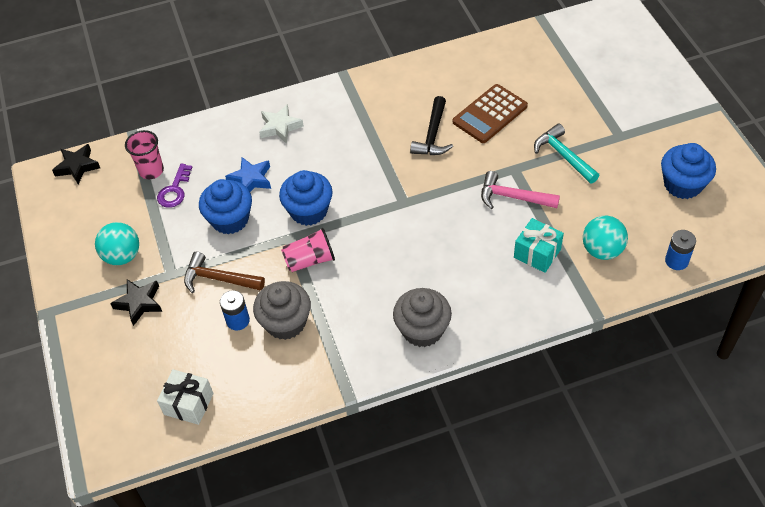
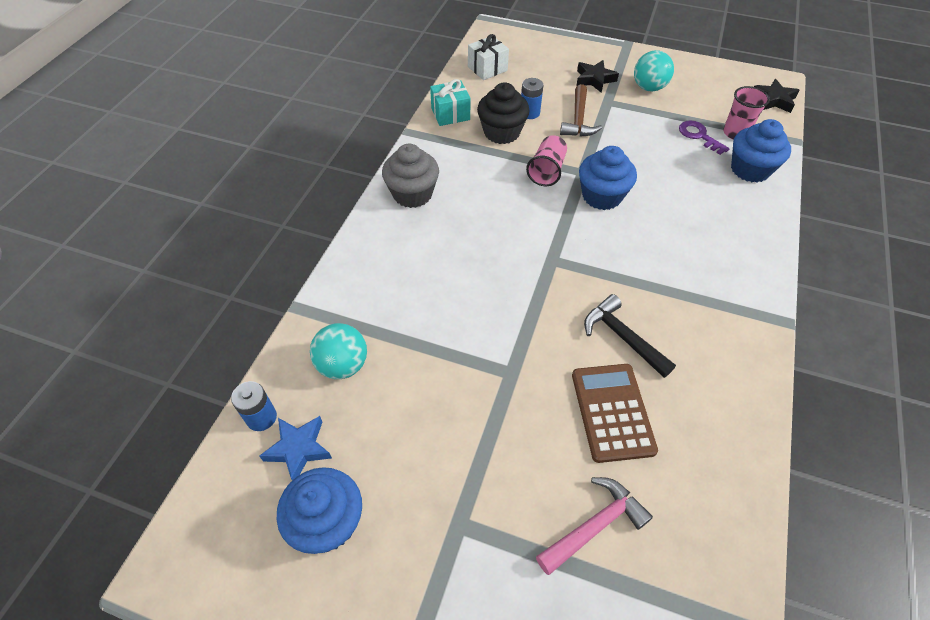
camera: 125 degrees right, 0 degrees up
brown hammer [184,252,265,293] -> brown hammer turned 135 degrees clockwise [560,84,603,137]
blue cupcake [199,179,252,234] -> blue cupcake moved to [731,119,791,182]
blue star [225,157,271,192] -> blue star moved to [259,416,332,481]
grey cupcake [253,281,311,340] -> black cupcake [477,83,530,144]
white star [259,104,304,144] -> none
pink hammer [481,171,560,209] -> pink hammer moved to [536,477,653,575]
turquoise gift [514,218,564,273] -> turquoise gift moved to [430,79,470,126]
turquoise hammer [534,124,600,184] -> none

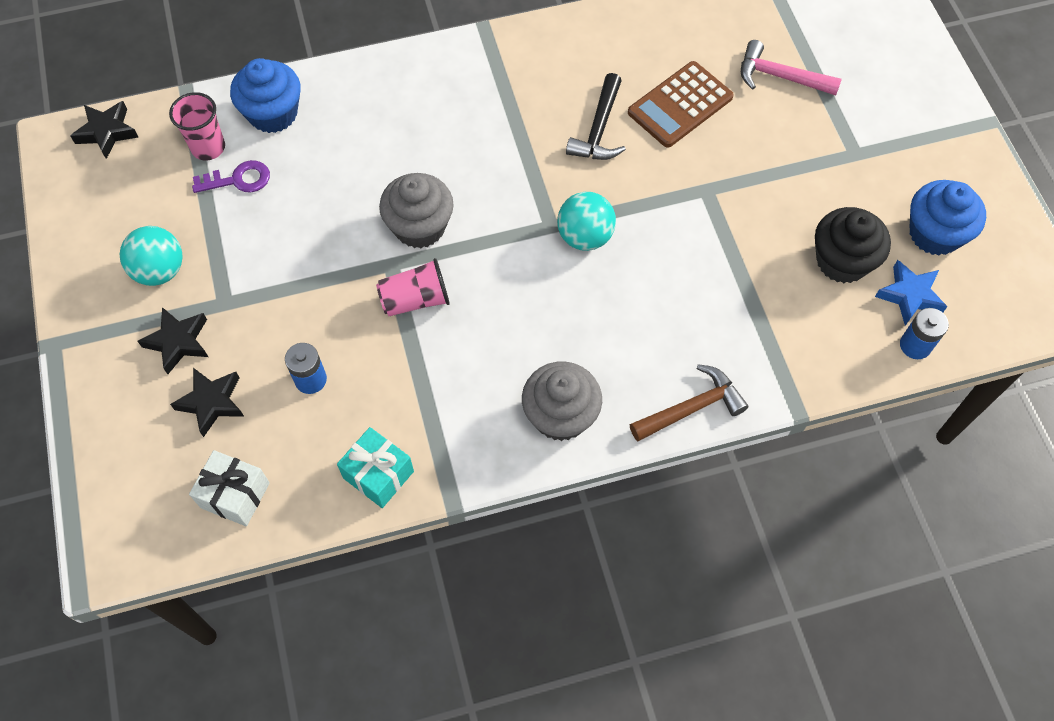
camera: 125 degrees left, 10 degrees up
turquoise ball [310,323,367,379] -> turquoise ball moved to [557,192,616,251]
black cupcake [477,83,530,144] -> black cupcake moved to [815,207,891,283]
brown hammer [560,84,603,137] -> brown hammer moved to [629,364,749,441]
blue cupcake [579,146,637,210] -> grey cupcake [379,173,454,248]
purple key [679,120,730,155] -> purple key turned 120 degrees counterclockwise [192,160,270,193]
none -> black star [170,368,244,437]

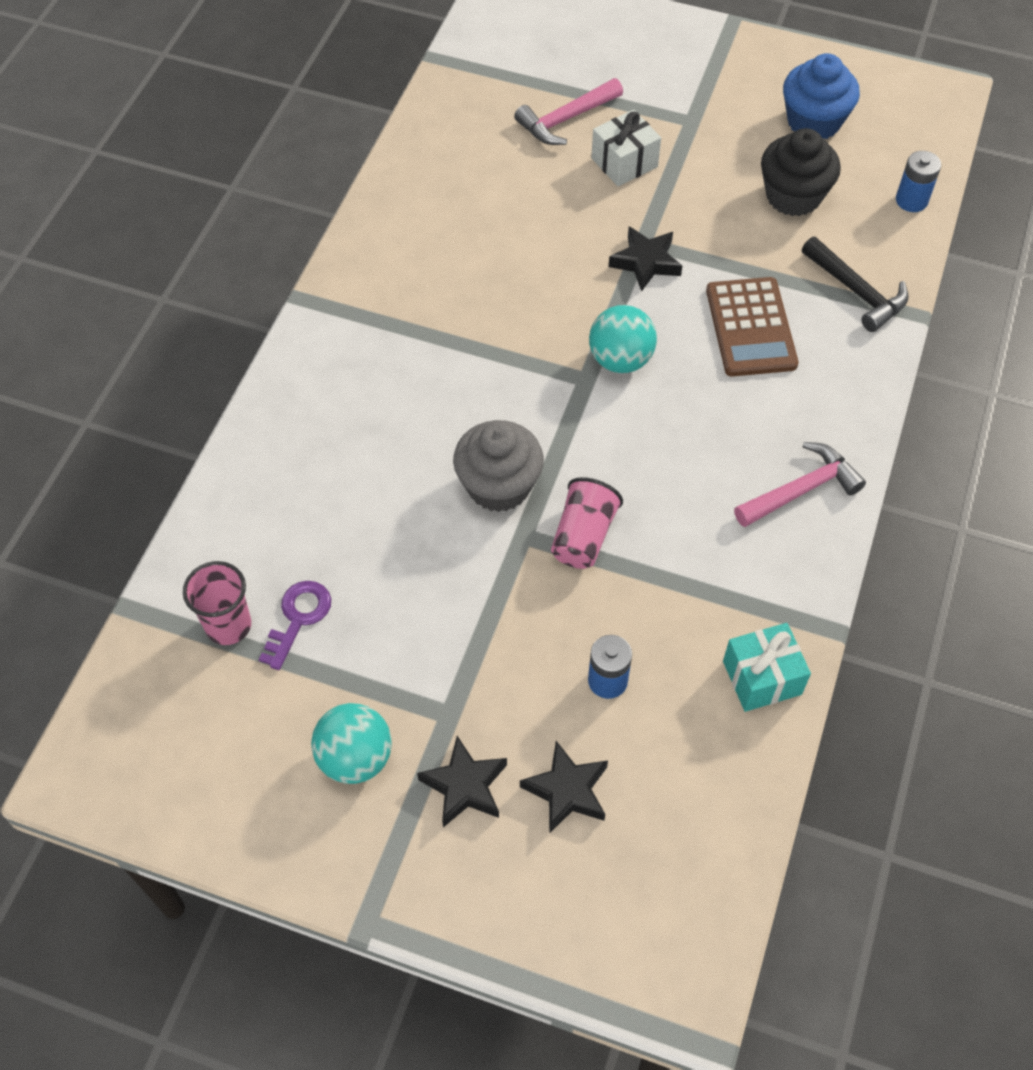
camera: 55 degrees left, 5 degrees down
black star [70,101,138,159] -> black star moved to [609,227,682,292]
white gift [189,450,270,526] -> white gift moved to [591,110,661,186]
blue cupcake [230,58,301,133] -> none
grey cupcake [522,362,602,441] -> pink hammer [734,442,866,527]
black hammer [566,73,626,160] -> black hammer moved to [802,237,908,332]
brown calculator [628,61,734,148] -> brown calculator moved to [706,277,799,377]
brown hammer [629,364,749,441] -> none
blue star [875,260,947,326] -> none

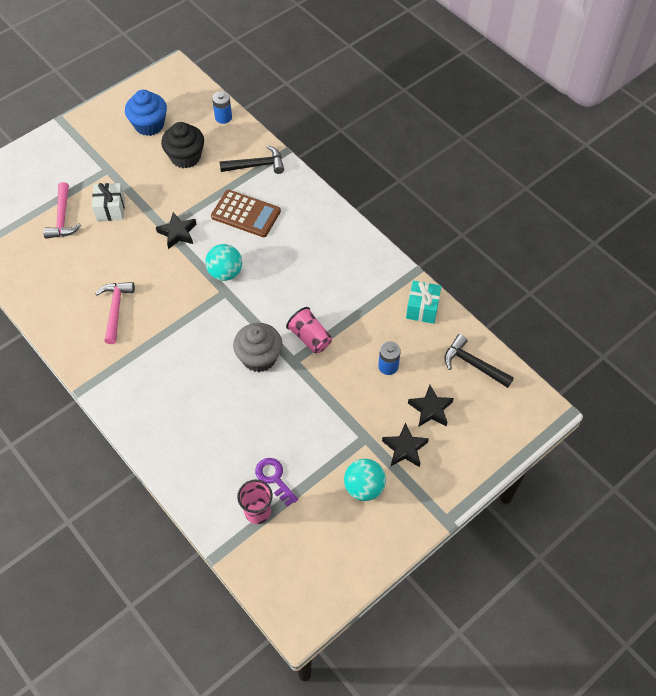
camera: 60 degrees left, 0 degrees up
pink hammer [734,442,866,527] -> pink hammer moved to [95,282,135,344]
none -> black hammer [444,334,514,388]

